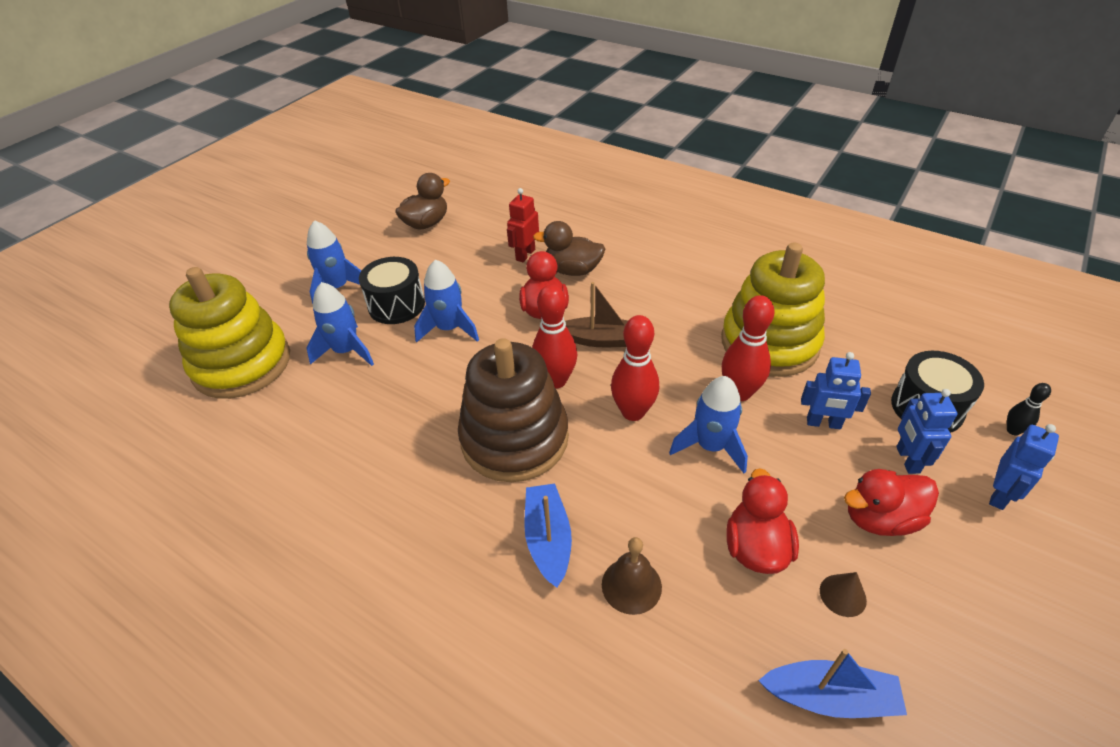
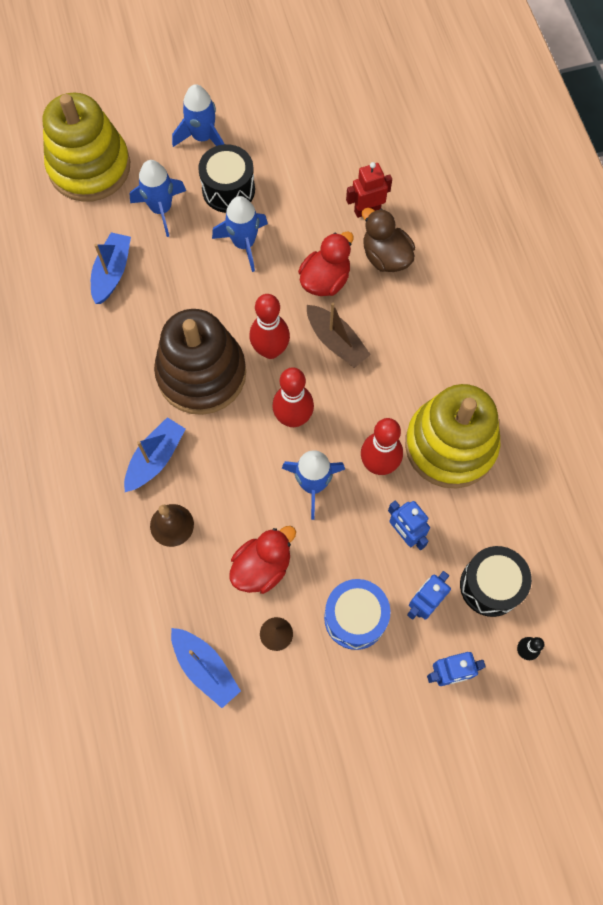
camera: 40 degrees right, 25 degrees up
brown duck [395,173,450,230] -> none
red duck [844,469,939,536] -> blue drum [324,579,391,650]
none -> blue boat [91,232,131,304]

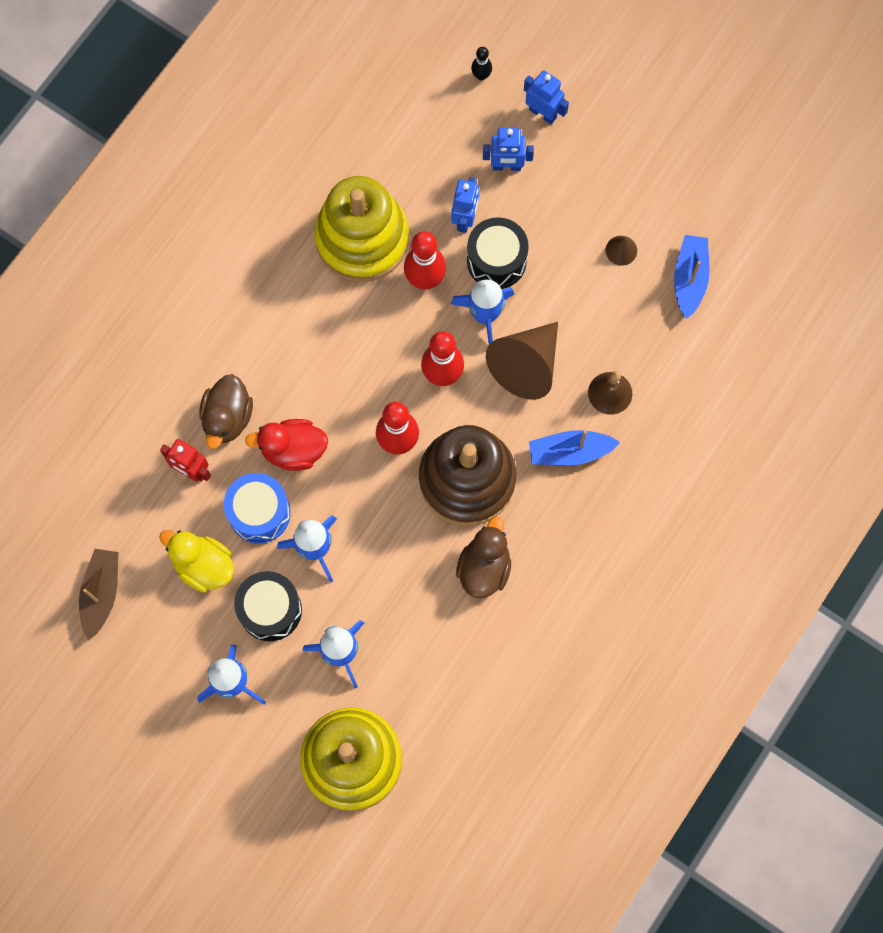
camera: 130 degrees left, 5 degrees up
blue boat [91,232,131,304] -> none
red duck [229,526,296,594] -> none
brown boat [307,303,371,368] -> brown boat moved to [79,549,118,641]
blue drum [324,579,391,650] -> blue drum moved to [224,473,291,543]
black drum [460,546,532,617] -> black drum moved to [467,217,529,289]
none -> yellow duck [159,530,234,593]
none -> brown duck [456,517,511,598]
none -> brown cone [486,322,558,400]

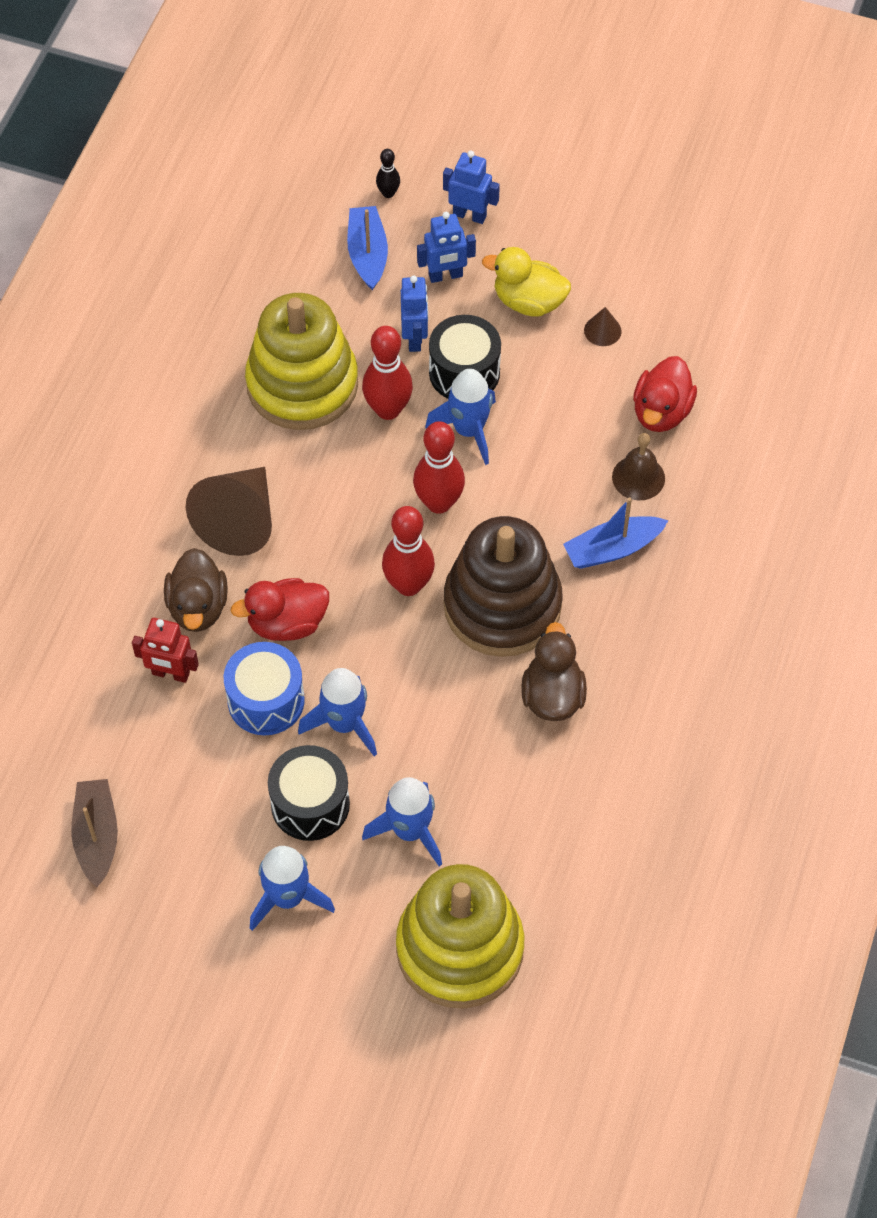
camera: 15 degrees left, 15 degrees down
yellow duck [159,530,234,593] -> yellow duck moved to [482,247,571,317]
brown cone [486,322,558,400] -> brown cone moved to [186,467,272,556]
blue boat [674,235,710,319] -> blue boat moved to [347,206,388,291]
none -> red duck [633,356,697,432]

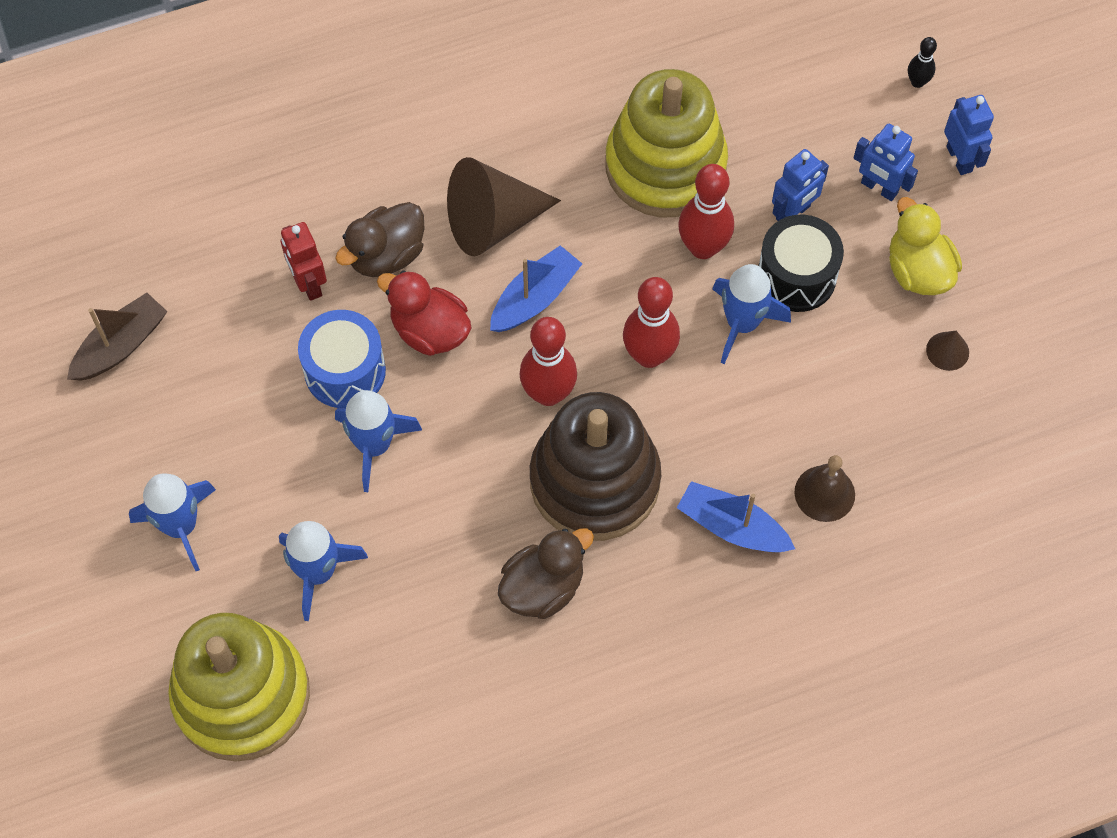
camera: 50 degrees right, 5 degrees up
black drum [268,745,350,841] -> none
blue boat [347,206,388,291] -> blue boat moved to [490,245,582,332]
red duck [633,356,697,432] -> none

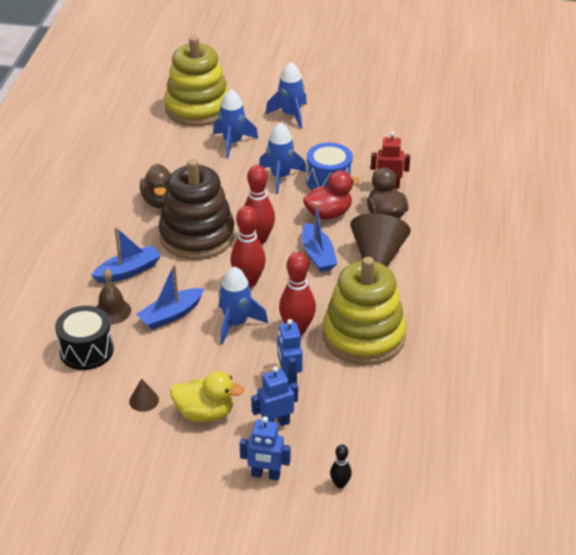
camera: 120 degrees right, 25 degrees down
brown boat [67,293,168,381] -> none
black drum [758,215,844,312] -> black drum moved to [55,306,114,370]
none -> blue boat [136,264,205,330]

